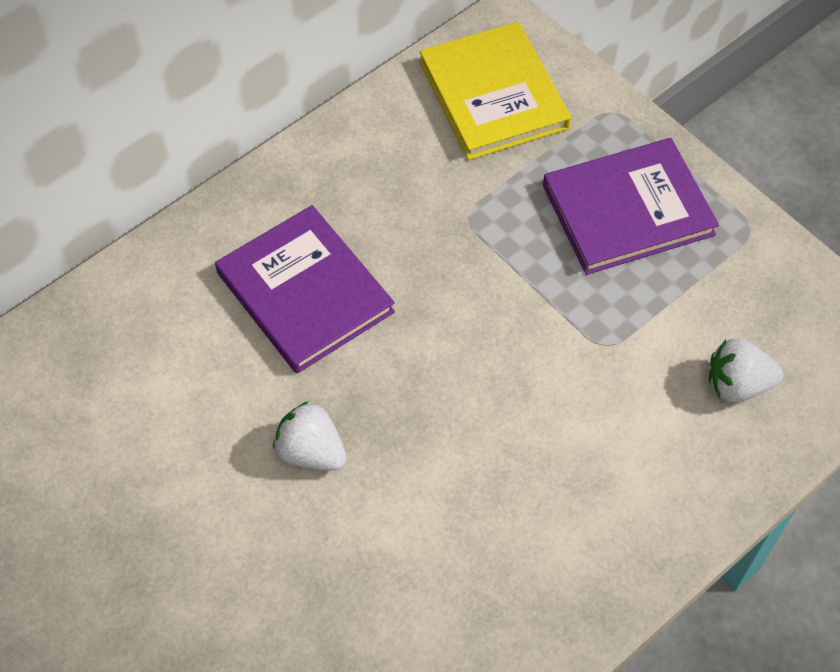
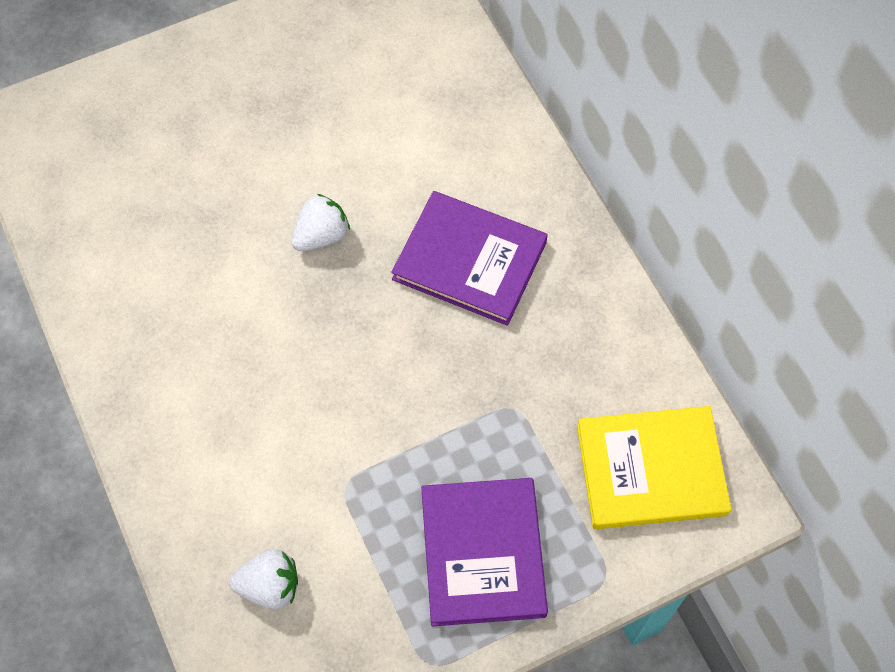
camera: 105 degrees right, 5 degrees up
purple book [215,205,395,373] -> purple book turned 45 degrees clockwise [391,191,548,326]
white strawberry [709,338,783,402] -> white strawberry turned 75 degrees clockwise [229,549,298,609]

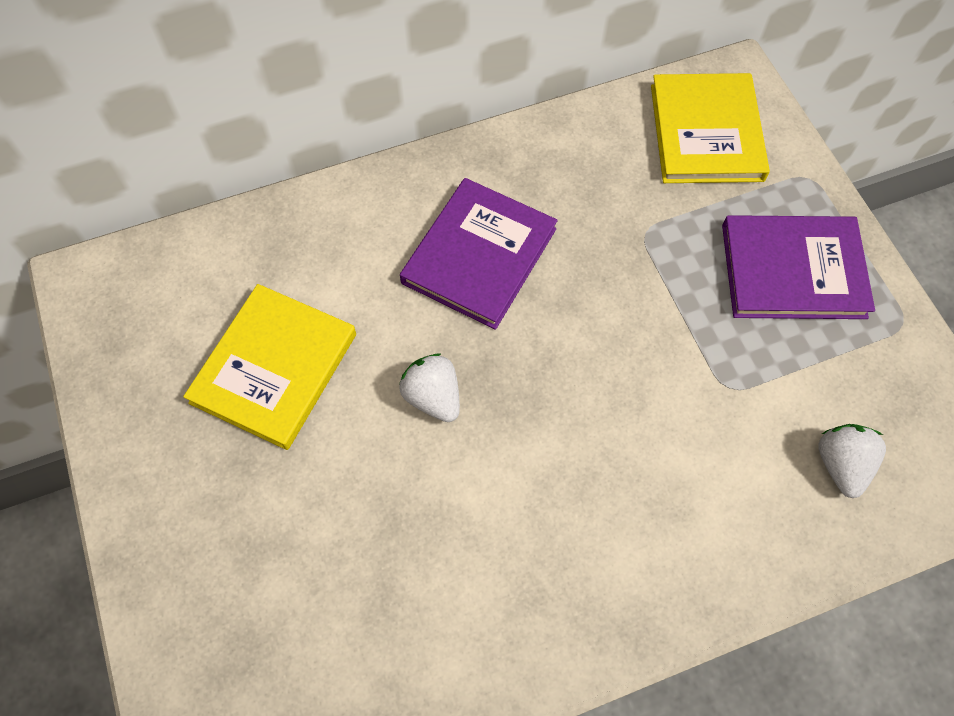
camera: 85 degrees left, 0 degrees up
none -> yellow book [183,284,356,450]

